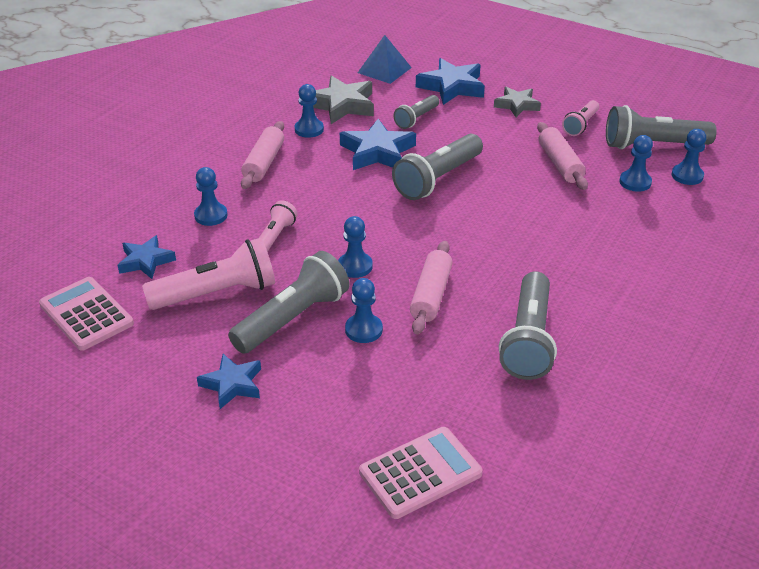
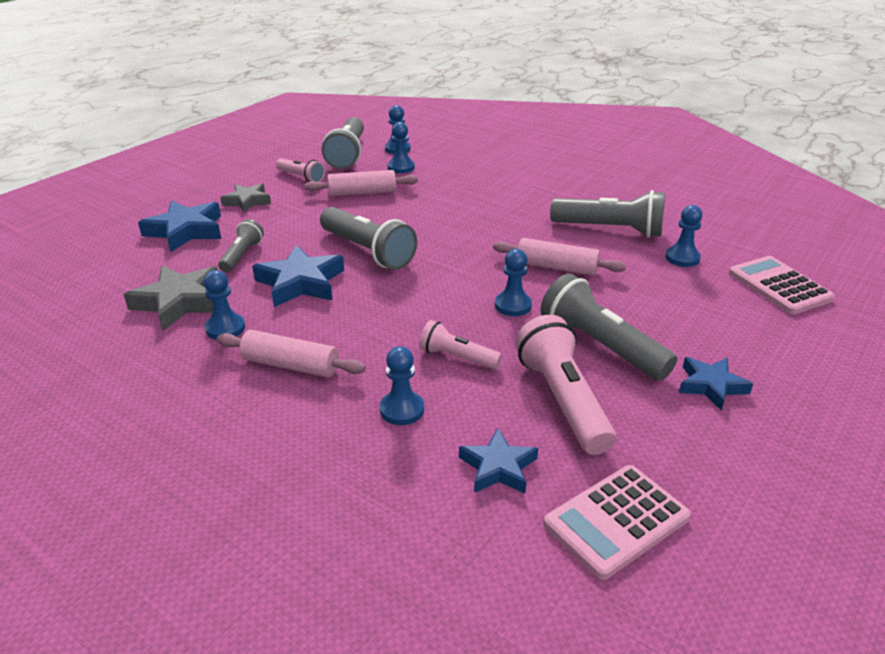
camera: 85 degrees left, 5 degrees down
blue pawn [345,278,383,343] -> blue pawn moved to [665,205,702,267]
blue pyramid [358,35,412,84] -> none
grey flashlight [393,95,439,129] -> grey flashlight turned 120 degrees counterclockwise [218,219,264,272]

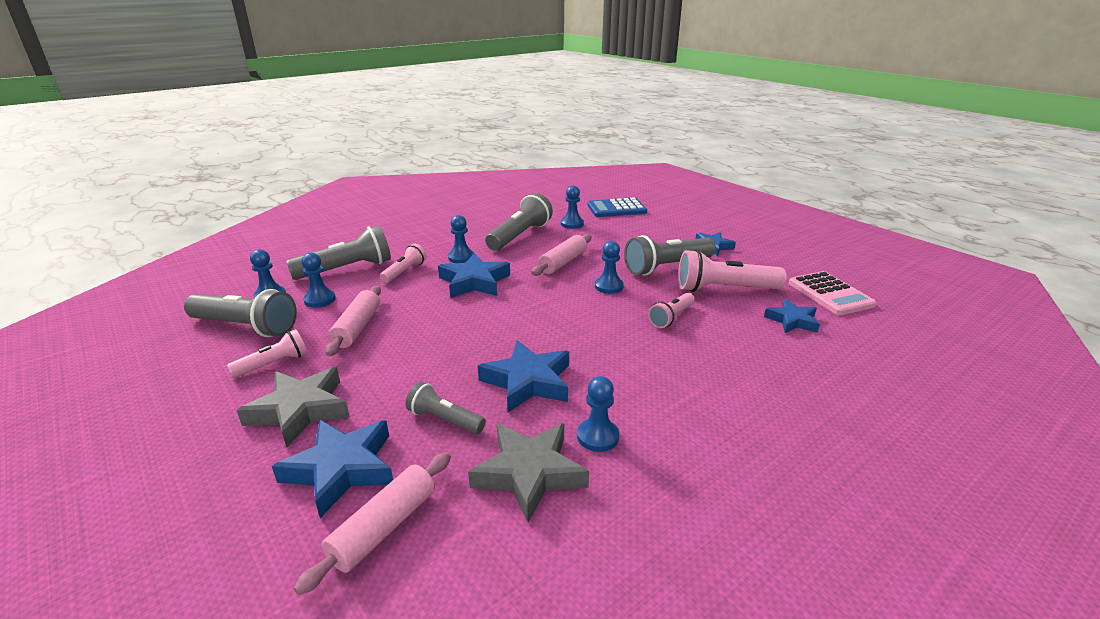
camera: 75 degrees left, 5 degrees down
pink rolling pin [216,330,366,377] -> pink rolling pin moved to [294,452,451,595]
grey star [220,183,271,213] -> grey star [236,367,350,447], size x1.56
grey flashlight [320,207,417,270] -> grey flashlight moved to [286,225,391,280]
blue pawn [380,346,424,425] -> blue pawn moved to [448,215,474,263]
pink calculator [729,256,835,315] -> blue calculator [588,197,647,217]
none -> pink flashlight [380,243,427,283]
none -> blue star [438,253,510,298]

